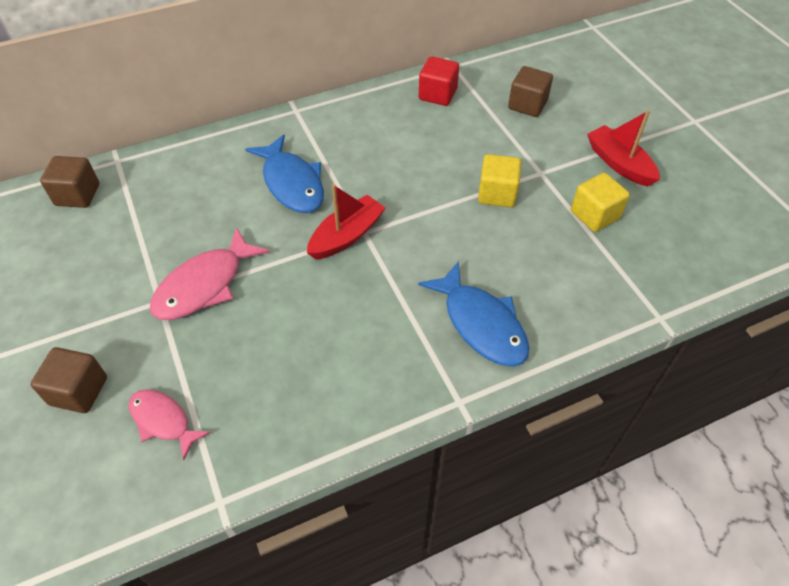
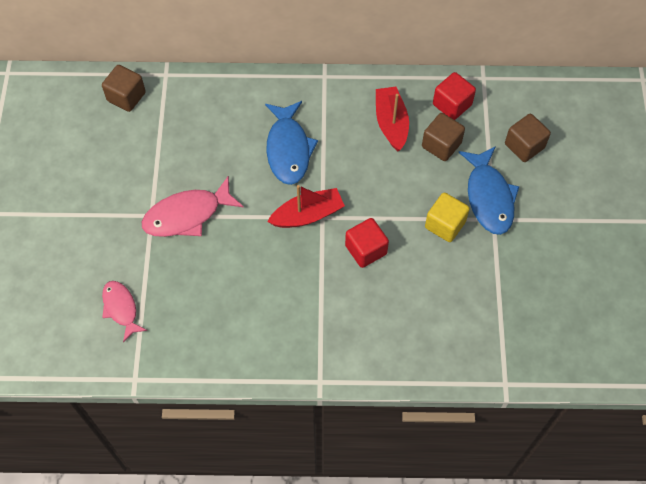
camera: 25 degrees right, 10 degrees up
brown cube [31,347,107,413] -> brown cube moved to [422,113,465,161]
blue fish [418,261,530,367] -> blue fish moved to [459,146,520,235]
yellow cube [571,173,630,232] -> none
red boat [587,110,660,187] -> red boat moved to [376,87,409,151]
none -> red cube [345,218,389,268]

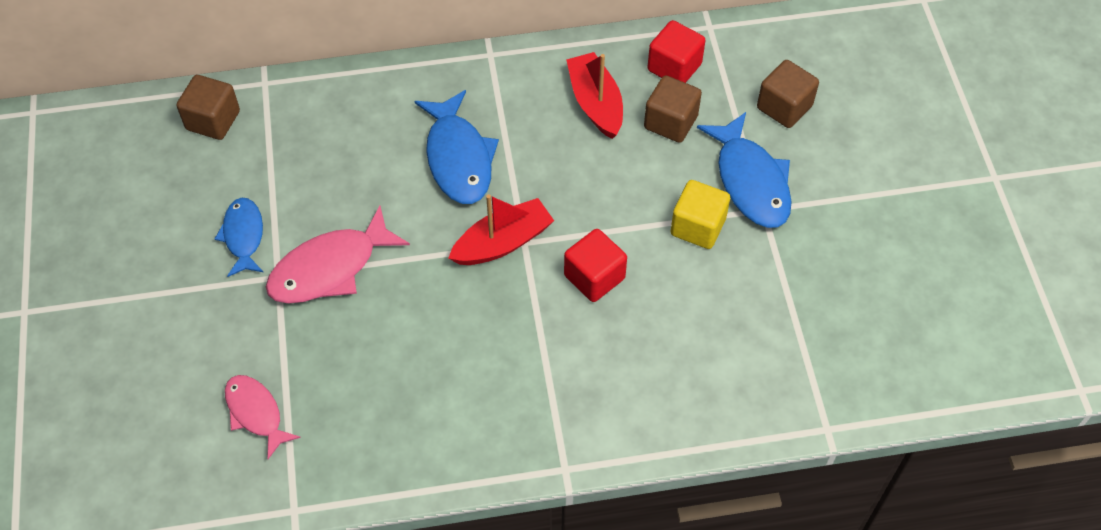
camera: 10 degrees left, 5 degrees down
none -> blue fish [215,198,263,277]

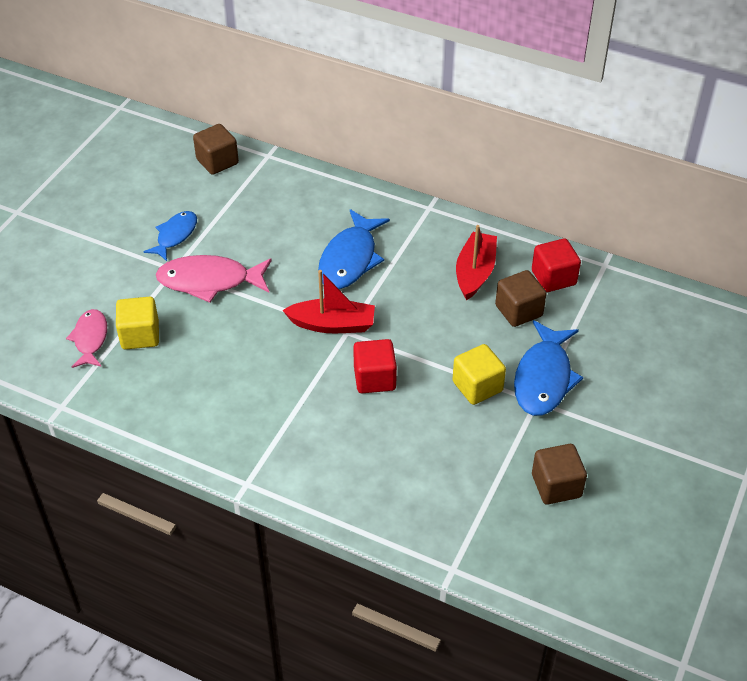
camera: 35 degrees right, 10 degrees down
brown cube [757,60,819,128] -> brown cube moved to [532,444,587,504]
none -> yellow cube [116,297,159,350]

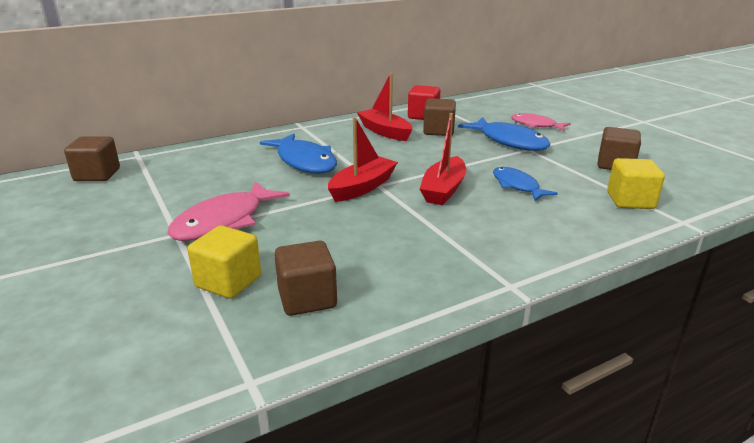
camera: 55 degrees left, 20 degrees down
pink fish [66,309,107,368] -> pink fish moved to [511,113,571,131]
blue fish [143,211,197,261] -> blue fish moved to [493,167,558,201]
red cube [353,339,397,393] -> red boat [420,113,466,205]
yellow cube [452,344,506,405] -> yellow cube moved to [607,158,665,209]
none -> brown cube [274,241,337,316]

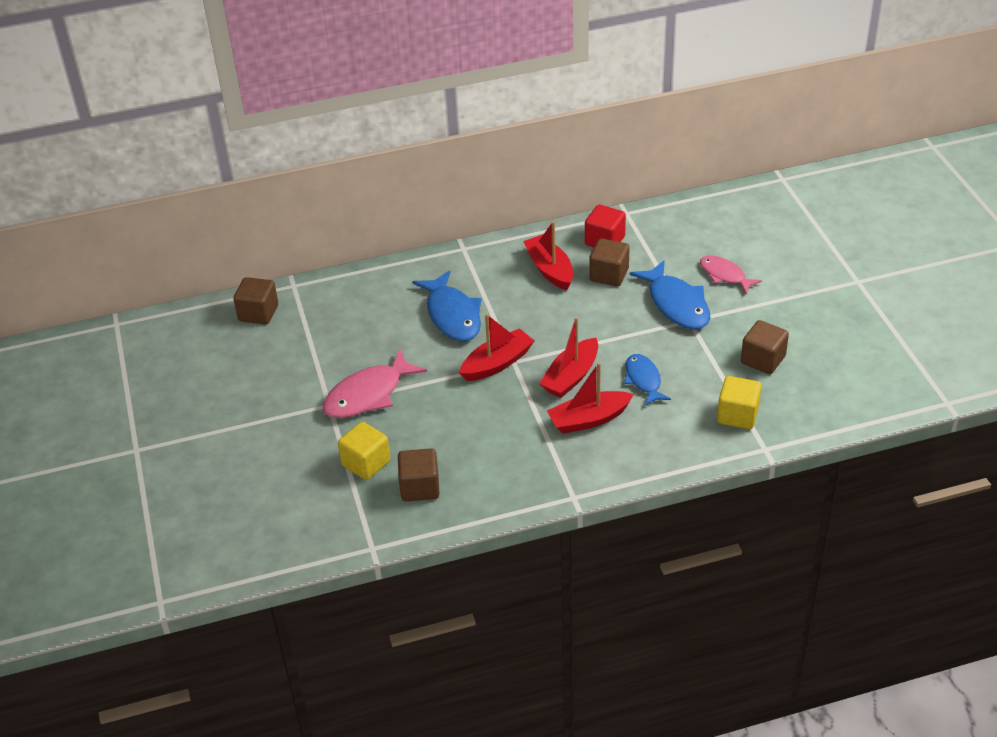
camera: 15 degrees right, 15 degrees up
none -> red boat [547,362,634,434]

